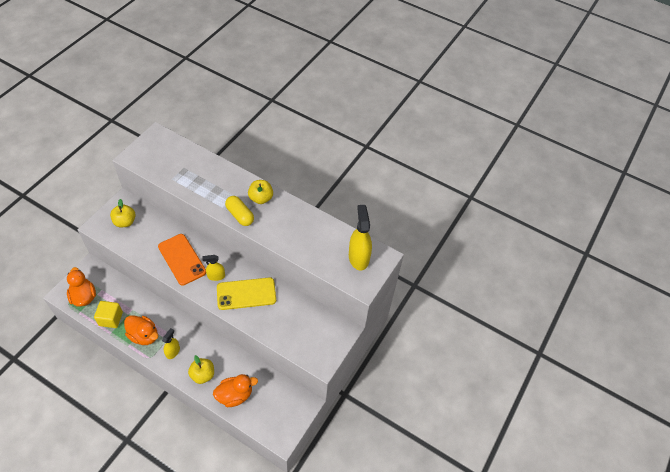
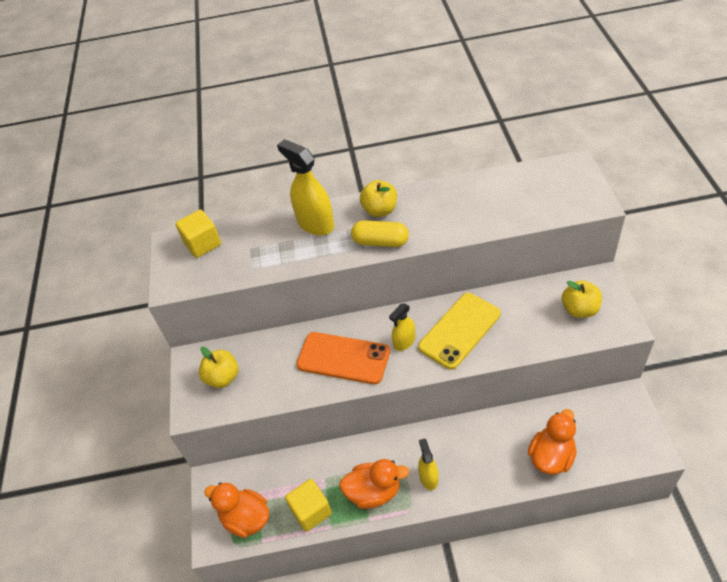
camera: 30 degrees left, 5 degrees down
yellow apple [188,355,214,384] -> yellow apple moved to [562,280,602,318]
yellow spray bottle [349,205,372,270] -> yellow spray bottle moved to [277,139,334,235]
none -> yellow cube [175,209,221,258]

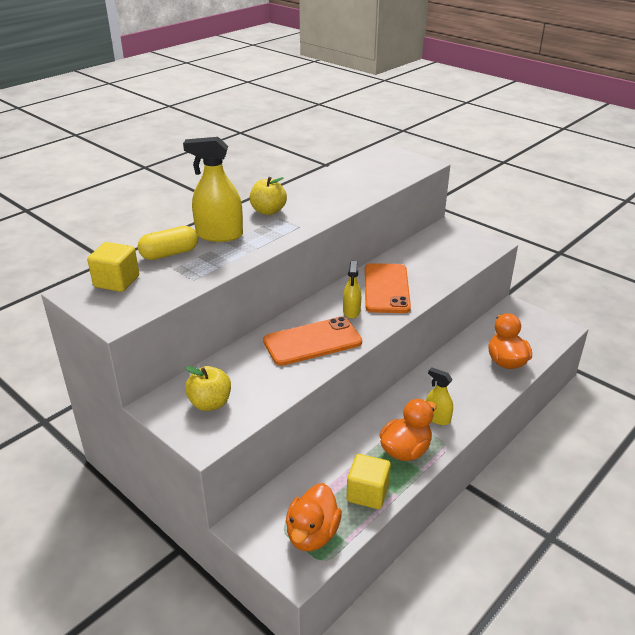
camera: 45 degrees left, 15 degrees down
orange duck [204,483,269,538] -> orange duck turned 60 degrees counterclockwise [286,483,342,551]
yellow capsule [351,220,409,247] -> yellow capsule moved to [138,226,198,260]
yellow phone [418,293,501,370] -> orange phone [365,263,411,313]
yellow apple [562,280,602,318] -> none

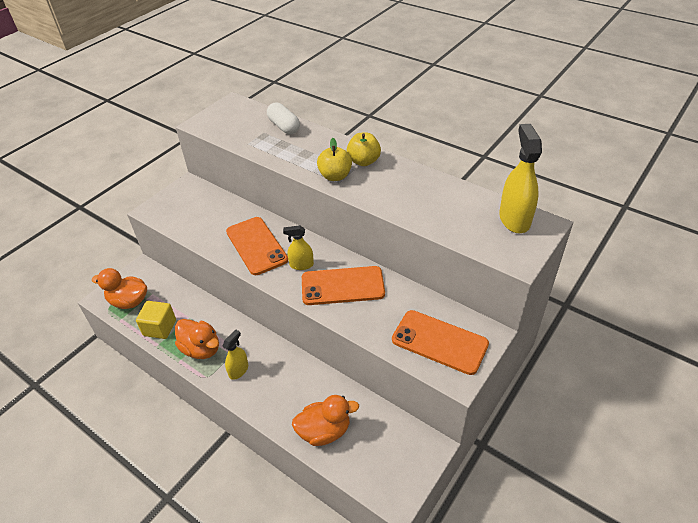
camera: 85 degrees right, 10 degrees up
yellow cube [87,242,139,292] -> none
yellow capsule [138,226,198,260] -> white capsule [267,102,300,134]
yellow spray bottle [183,137,243,242] -> yellow spray bottle moved to [499,124,542,233]
yellow apple [185,366,231,411] -> yellow apple moved to [317,138,352,181]
none -> orange phone [392,310,489,375]

